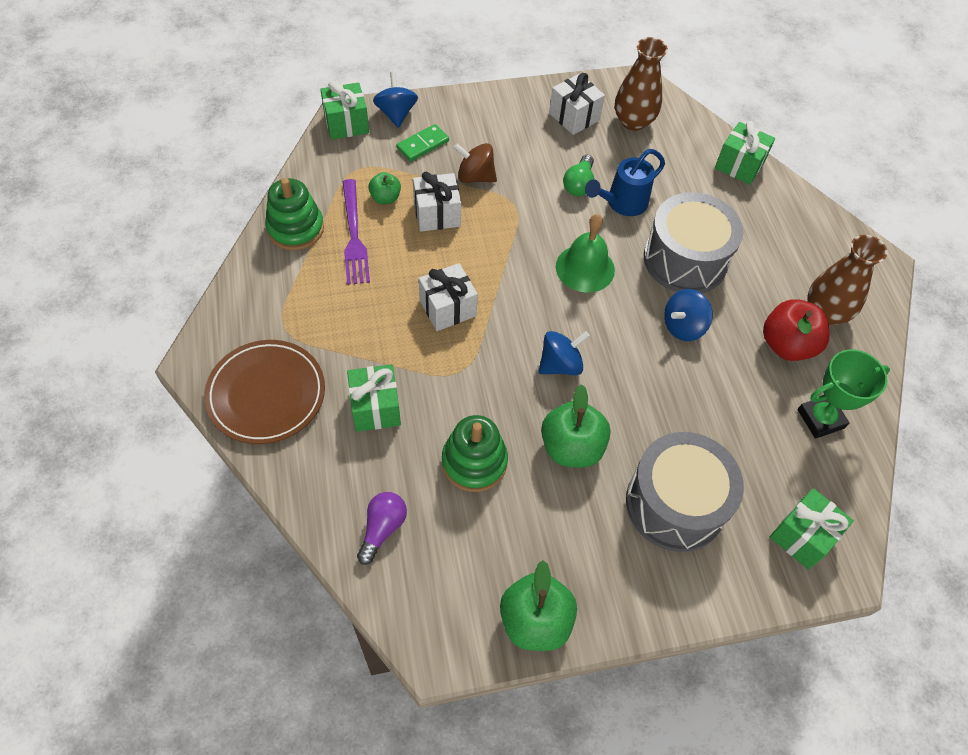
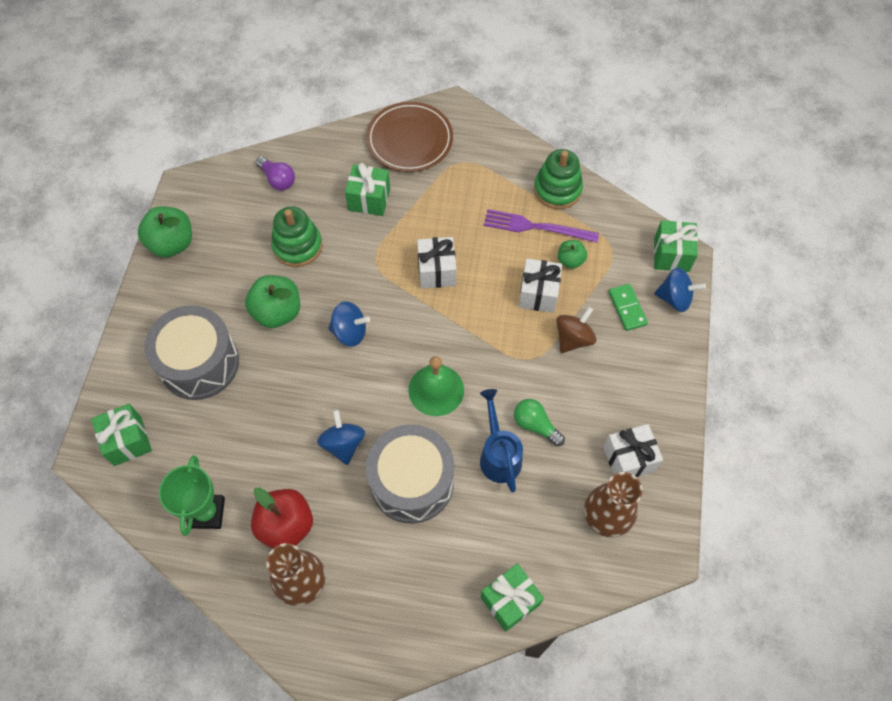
camera: 115 degrees right, 5 degrees up
blue spinning top [539,331,590,375] -> blue spinning top turned 75 degrees counterclockwise [328,301,370,347]

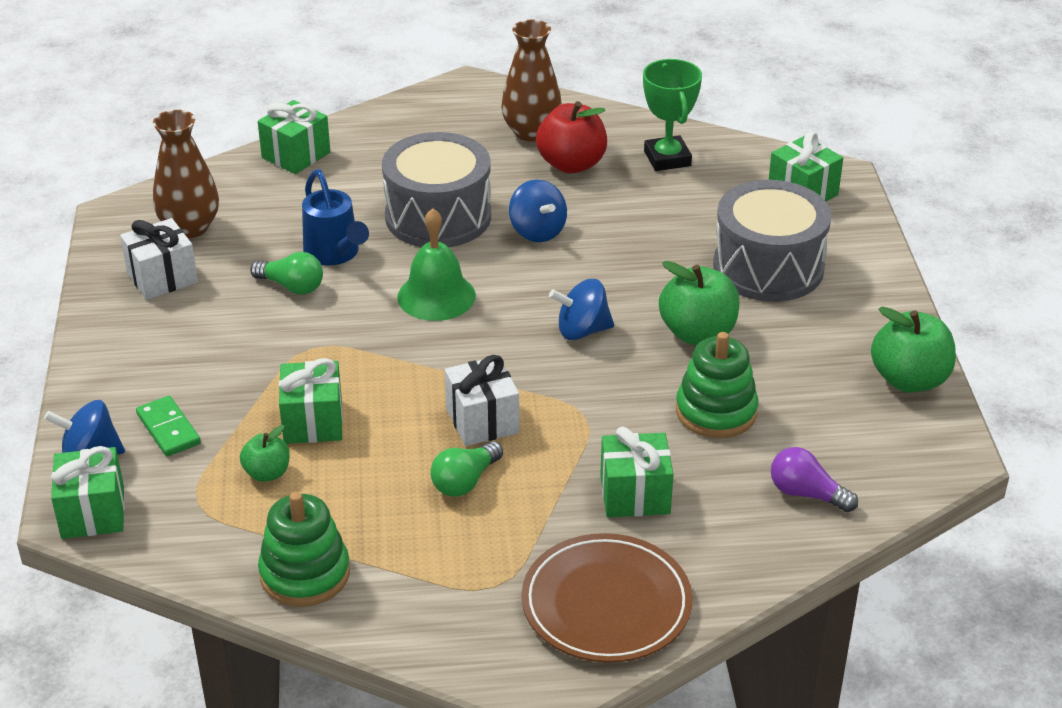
camera: 165 degrees right, 25 degrees down
purple fork [484,209,599,243] -> none
white gift [518,259,562,313] -> green gift [279,358,343,444]
brown spinning top [556,307,596,353] -> none
none -> green light bulb [430,441,503,497]

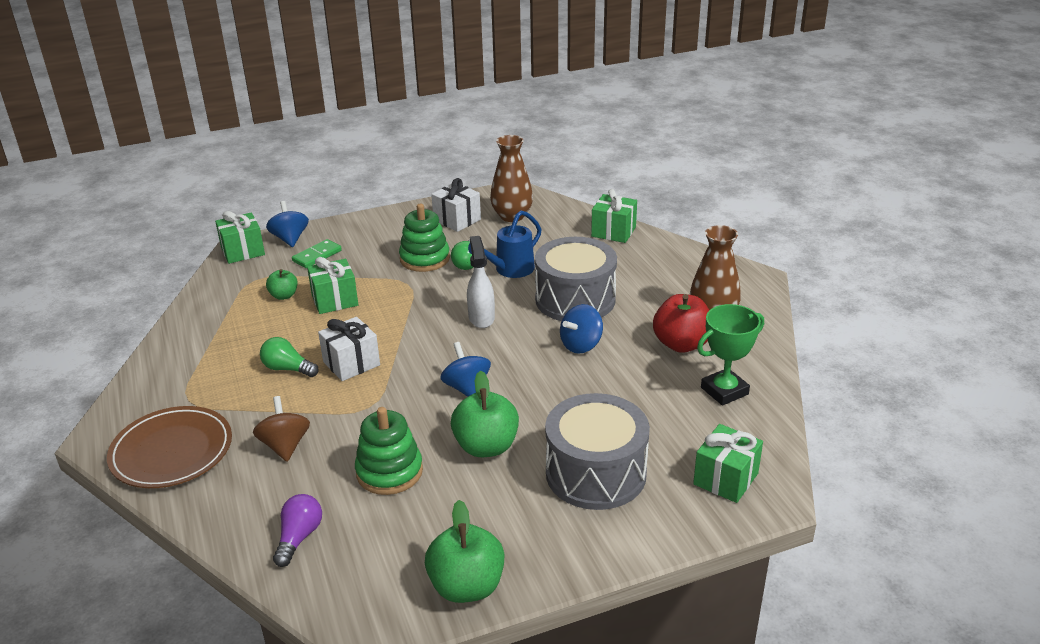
camera: 75 degrees right, 5 degrees down
green stacking toy [258,492,350,607] -> green stacking toy moved to [399,204,450,272]
green bell [397,208,476,321] -> white spray bottle [467,236,495,328]
green gift [600,427,673,517] -> brown spinning top [253,396,310,462]

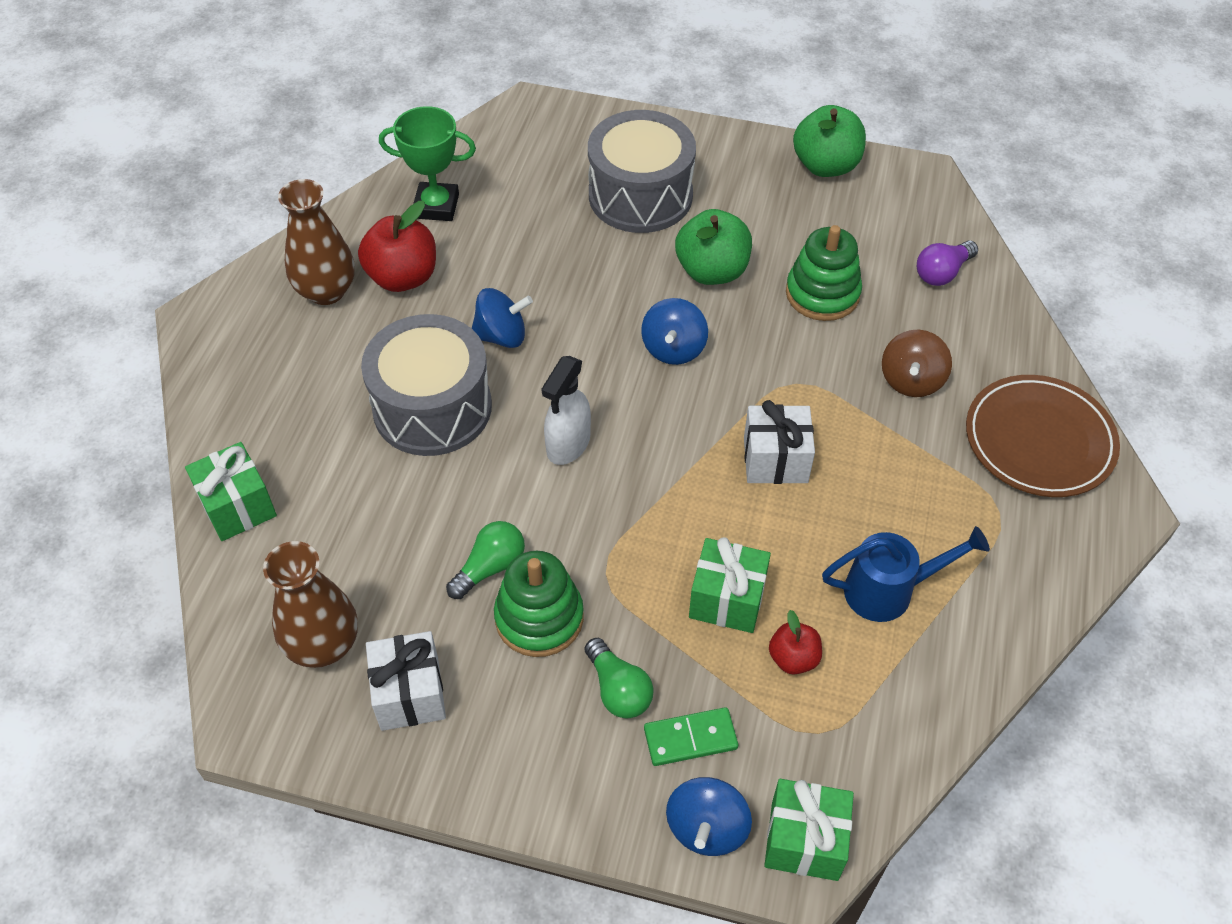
camera: 145 degrees left, 20 degrees up
green light bulb [260,337,319,377] -> green light bulb moved to [585,638,653,718]
green apple [266,269,298,300] -> red apple [769,610,822,675]
blue watering can [468,210,542,278] -> blue watering can moved to [822,526,990,622]
green gift [693,424,763,503] -> none

